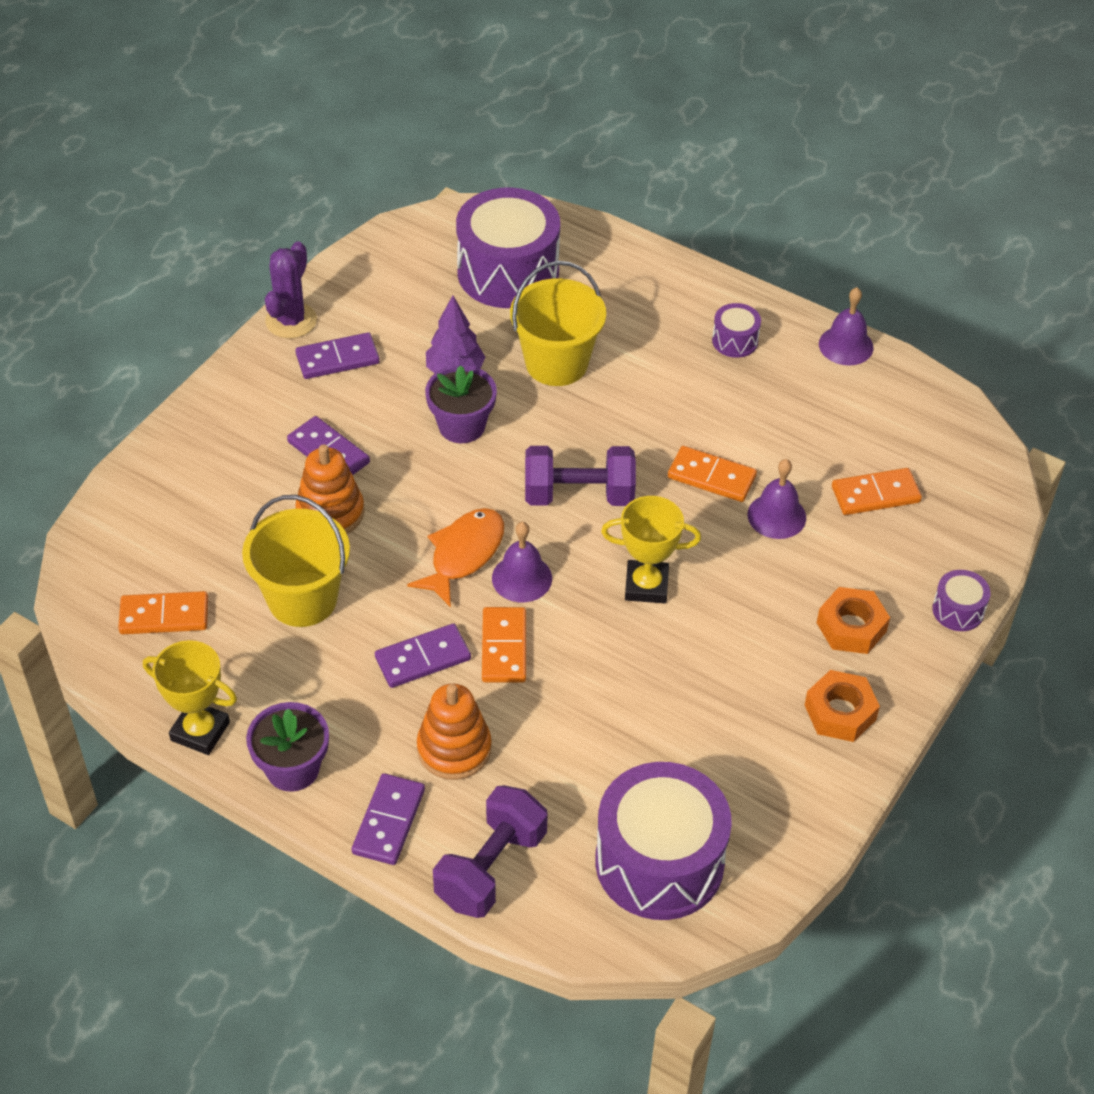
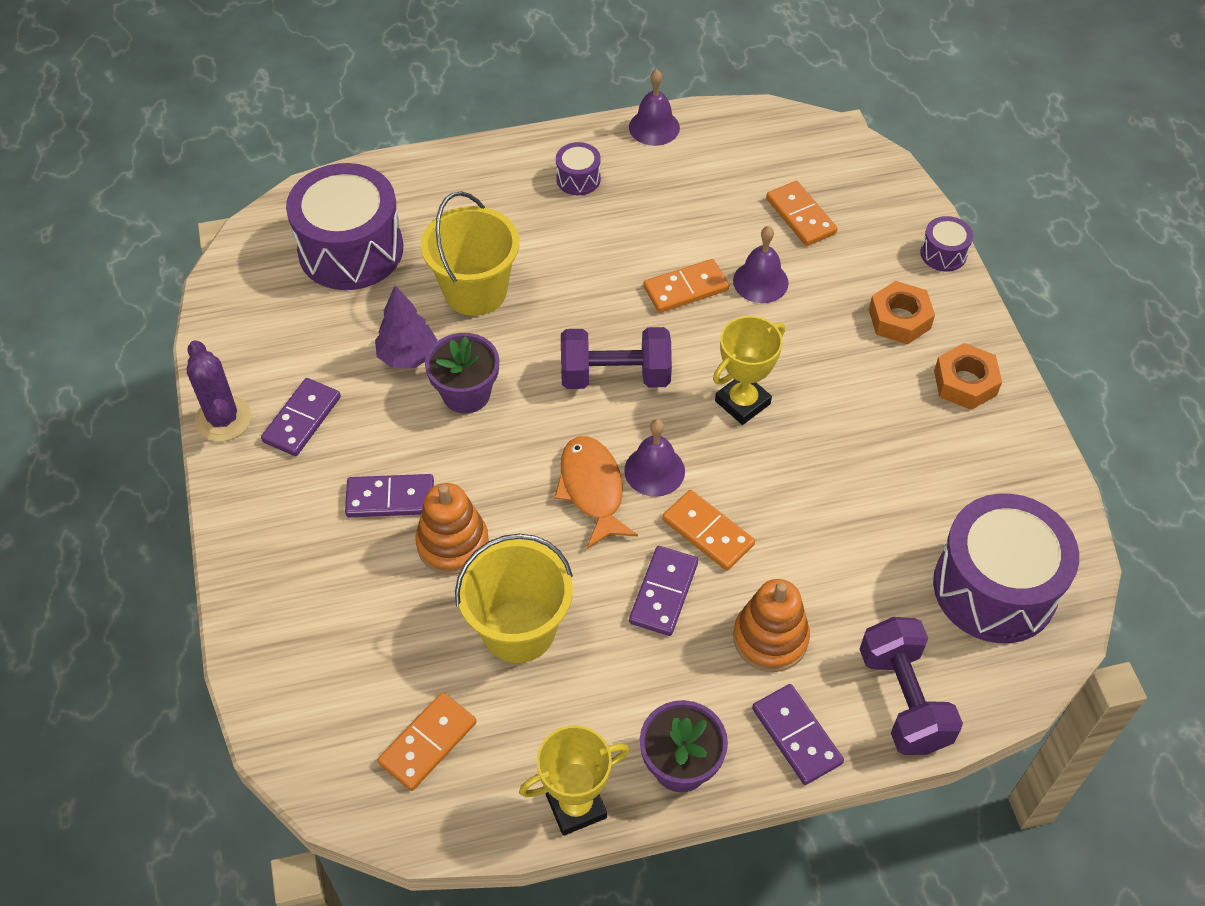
camera: 45 degrees left, 5 degrees up
purple dumbbell [525,446,636,506] -> purple dumbbell turned 45 degrees clockwise [561,327,672,389]
orange domino [832,468,922,515] -> orange domino turned 60 degrees counterclockwise [766,181,838,246]

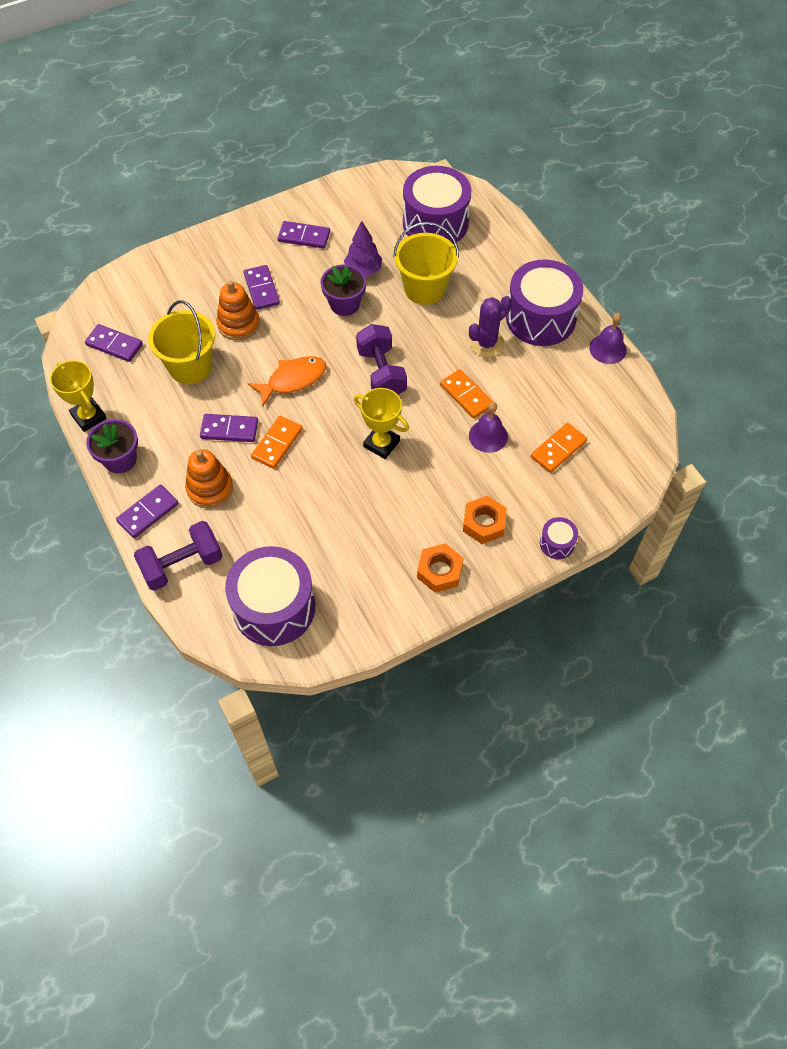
camera: 75 degrees right, 5 degrees up
purple cactus [187,340,251,442] -> purple cactus moved to [469,296,512,357]
orange domino [377,692,477,791] -> purple domino [85,324,143,362]
purple drum [556,142,601,195] -> purple drum [506,259,583,346], size x2.27
purple bell [624,419,685,497] -> none

